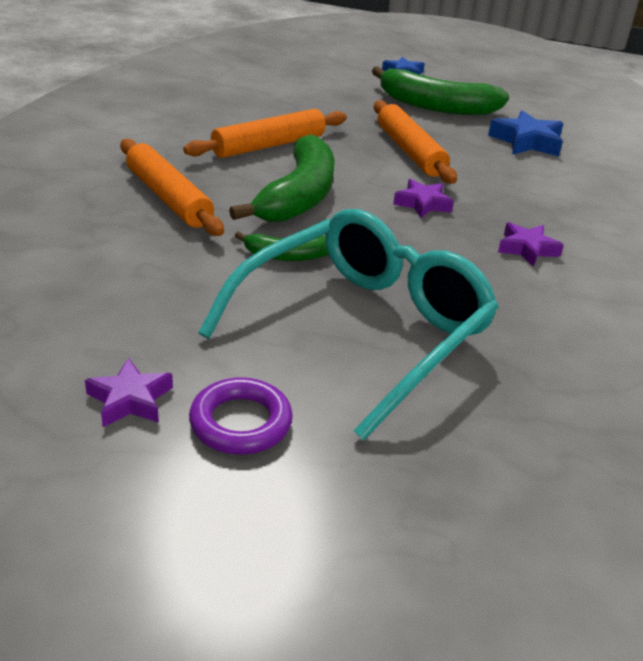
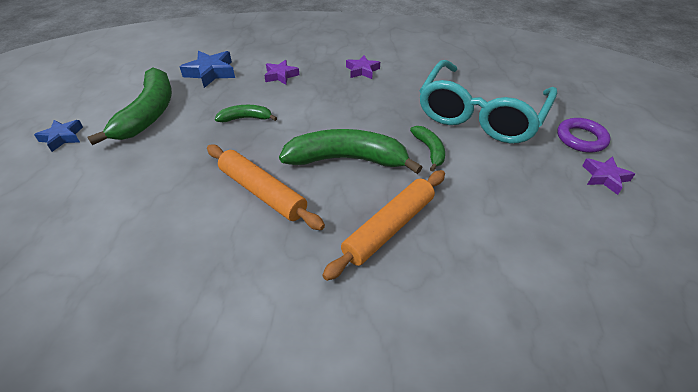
camera: 100 degrees left, 10 degrees up
turquoise glasses [198,209,499,441] -> turquoise glasses turned 90 degrees counterclockwise [419,60,557,143]
orange rolling pin [374,100,457,184] -> green banana [215,105,277,122]
purple star [393,179,454,218] -> purple star moved to [264,60,299,85]

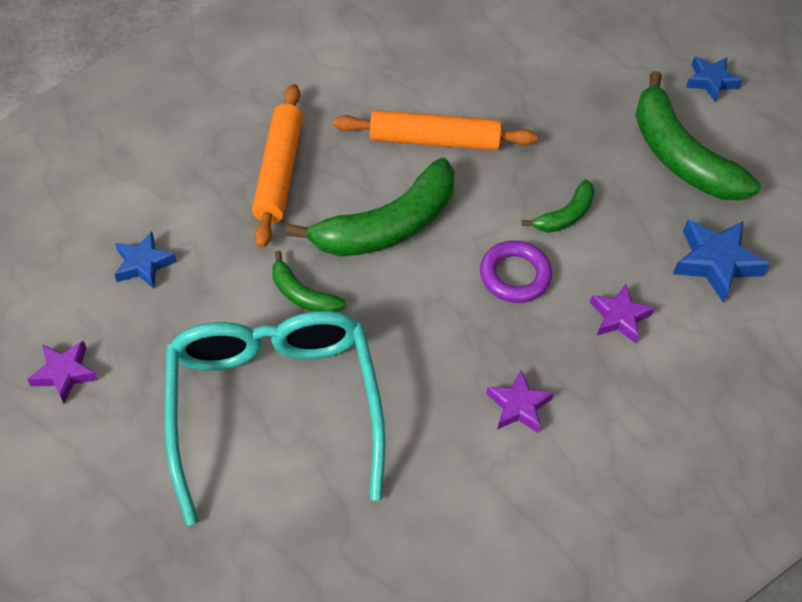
camera: 140 degrees right, 10 degrees up
purple ring [557,118,610,153] -> purple ring moved to [480,240,552,303]
none -> blue star [114,231,177,289]

